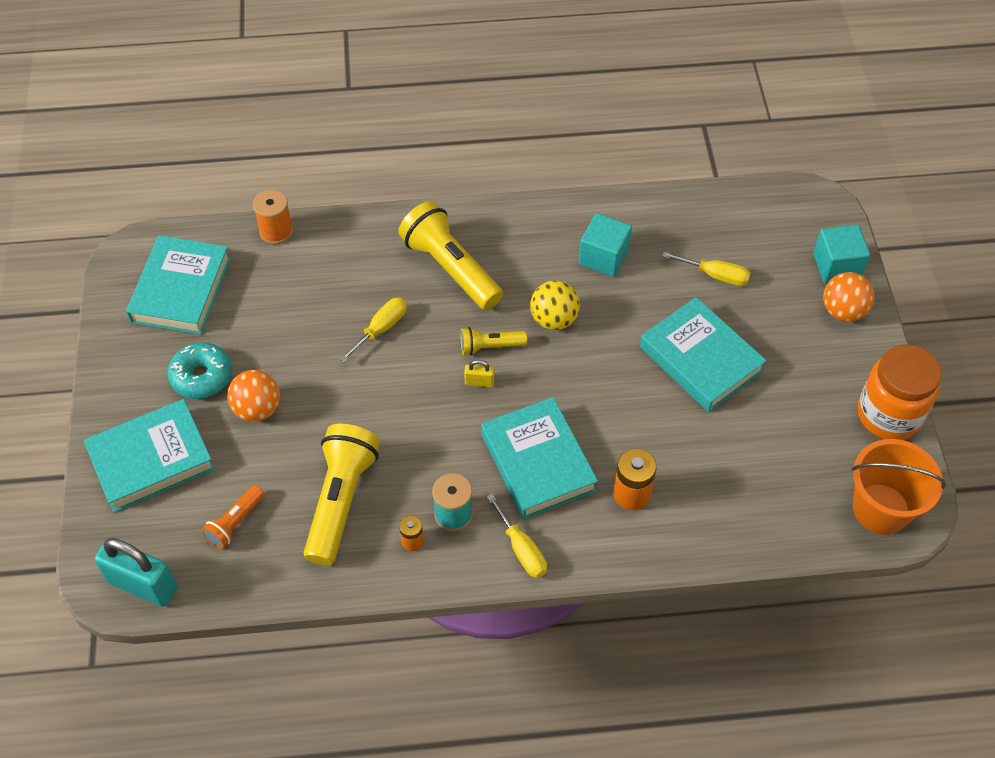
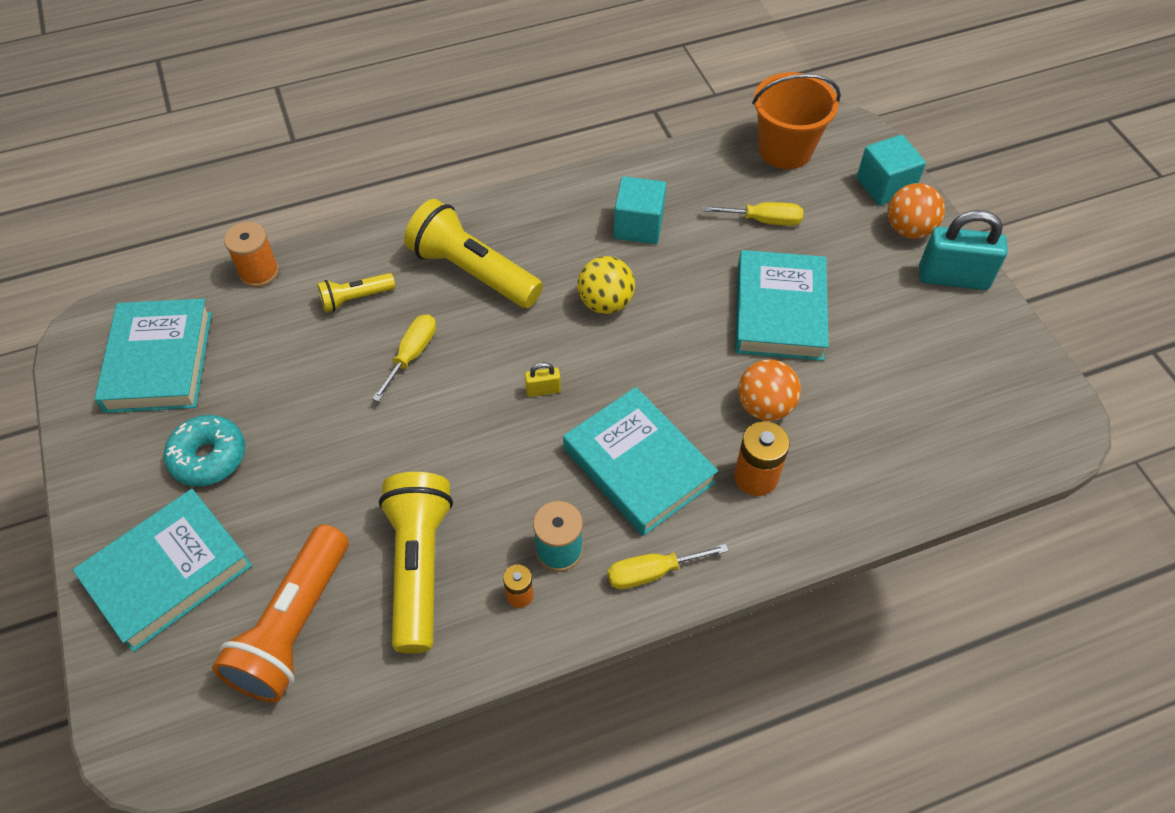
camera: 15 degrees left, 0 degrees up
turquoise padlock [94,538,177,607] -> turquoise padlock moved to [919,210,1008,290]
orange flashlight [201,485,264,549] -> orange flashlight [212,524,348,703], size x1.94
orange ball [227,370,280,422] -> orange ball moved to [738,359,801,421]
yellow flashlight [461,327,527,356] -> yellow flashlight moved to [317,273,395,312]
yellow screwdriver [486,494,547,578] -> yellow screwdriver turned 120 degrees clockwise [607,544,729,589]
turquoise book [640,297,767,412] -> turquoise book turned 60 degrees clockwise [735,250,829,361]
orange bucket [851,439,946,535] -> orange bucket moved to [752,72,841,169]
orange jar [857,345,941,440] -> none

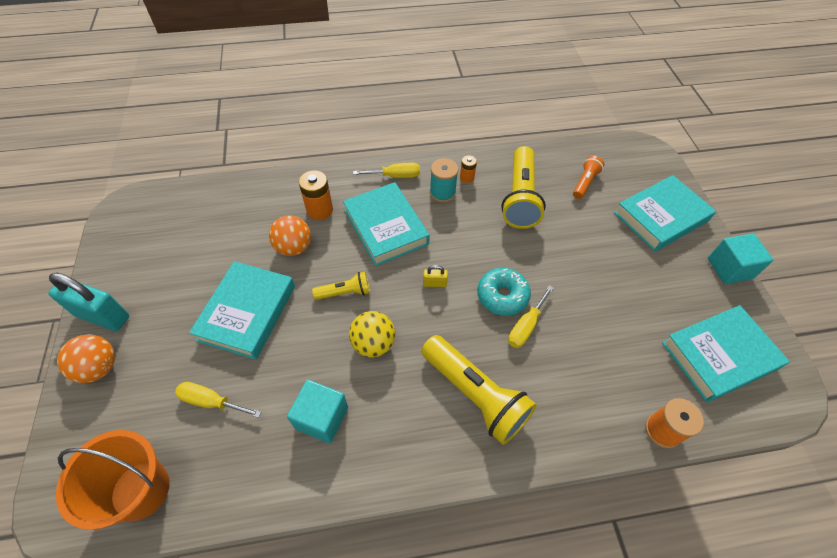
camera: 170 degrees left, 0 degrees up
turquoise book [95,299,212,413] -> turquoise book turned 60 degrees clockwise [662,305,790,402]
turquoise donut [164,415,245,486] -> turquoise donut moved to [477,268,531,316]
orange flashlight [212,524,348,703] -> orange flashlight [573,156,604,199], size x0.51
yellow flashlight [317,273,395,312] -> yellow flashlight moved to [312,272,370,300]
turquoise cube [857,135,926,205] -> turquoise cube moved to [708,233,773,284]

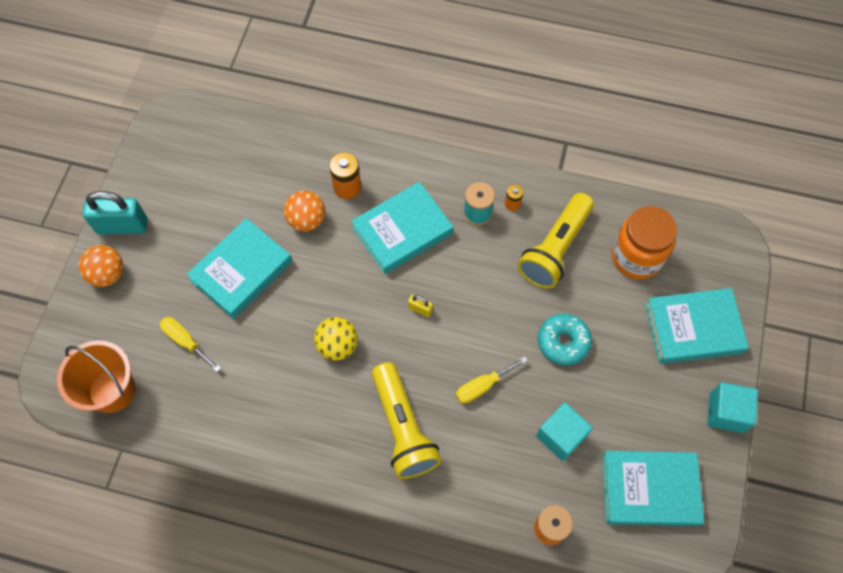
camera: 25 degrees right, 10 degrees up
turquoise padlock [49,272,129,331] -> turquoise padlock turned 45 degrees counterclockwise [83,191,147,235]
turquoise cube [287,379,348,443] -> turquoise cube moved to [536,402,593,461]
yellow flashlight [312,272,370,300] -> none
turquoise book [343,182,430,266] -> turquoise book turned 60 degrees clockwise [351,182,453,274]
yellow screwdriver [353,163,420,178] -> none
turquoise donut [477,268,531,316] -> turquoise donut moved to [538,314,592,365]
orange flashlight [573,156,604,199] -> orange jar [612,206,677,279]

